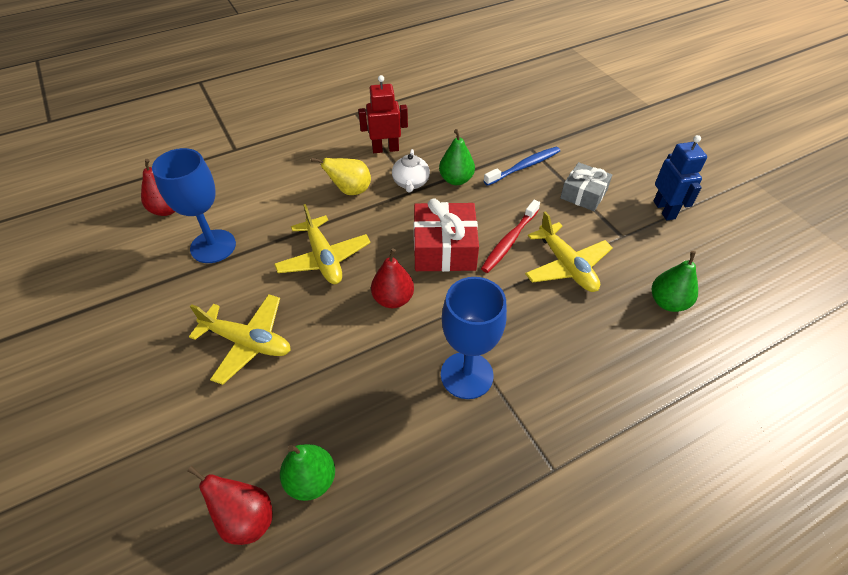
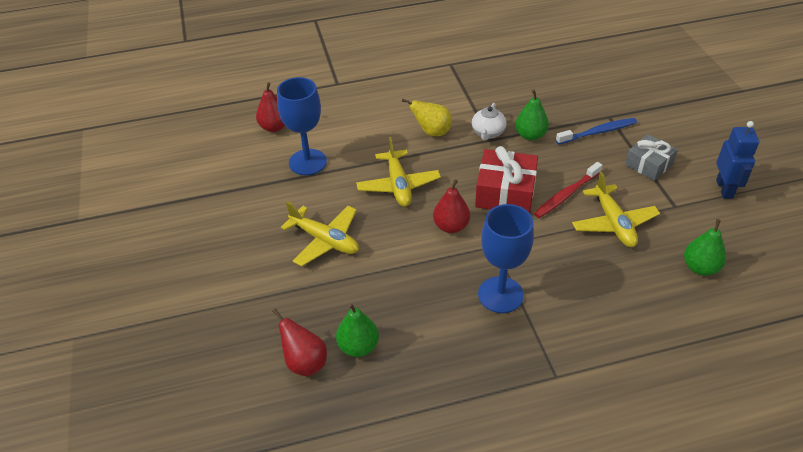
camera: 15 degrees right, 5 degrees down
red robot [358,75,408,153] -> none

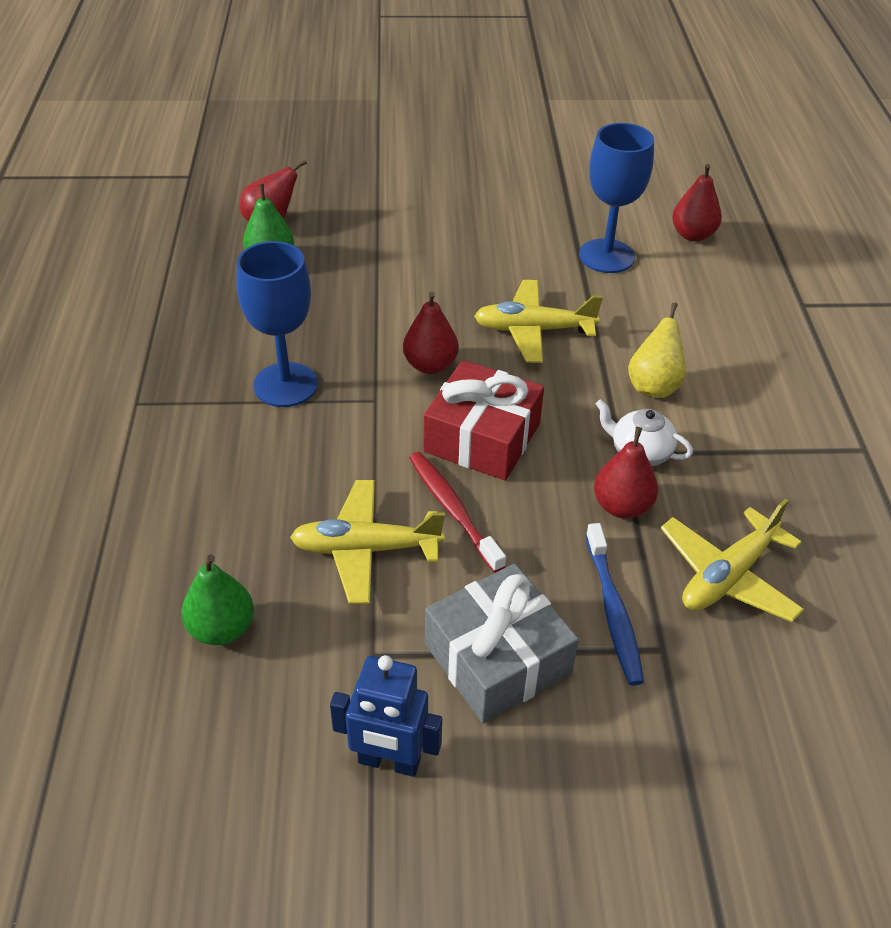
camera: 100 degrees right, 0 degrees up
yellow plane [281,201,359,267] -> yellow plane moved to [661,499,804,622]
green pear [515,89,549,141] -> red pear [594,427,658,518]
grey gift [625,134,678,181] -> grey gift [425,563,579,724], size x1.52

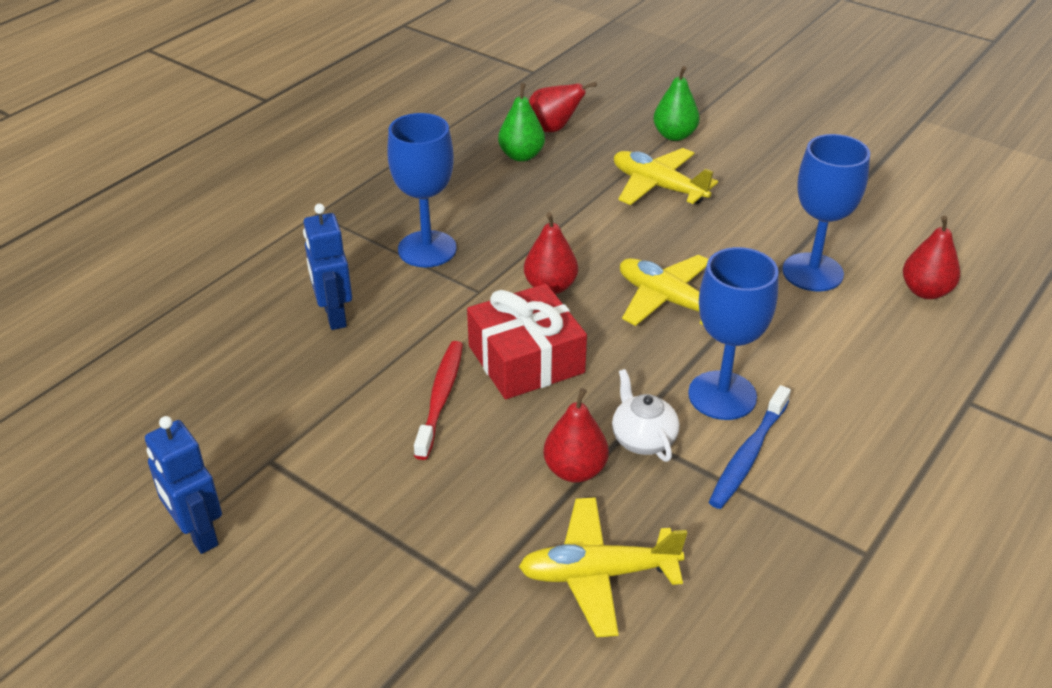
camera: 40 degrees right, 5 degrees down
green pear [182,554,254,645] -> green pear moved to [653,66,700,141]
yellow plane [290,480,445,604] -> yellow plane moved to [614,148,718,205]
grey gift [425,563,579,724] -> none
blue toothbrush [586,523,644,686] -> blue toothbrush moved to [709,385,791,509]
yellow pear [628,302,686,398] -> blue goblet [688,247,779,420]
none -> blue robot [303,204,352,330]

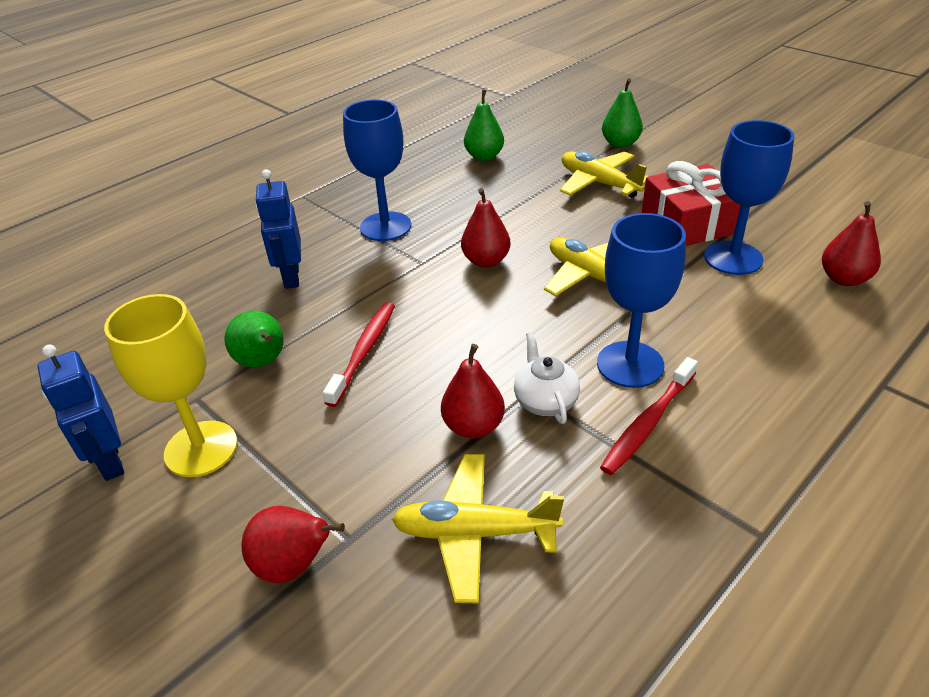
camera: 10 degrees right, 0 degrees up
red gift [467,284,587,399] -> red gift moved to [642,161,740,246]
red pear [529,82,597,132] -> red pear moved to [242,506,345,583]
blue toothbrush [709,385,791,509] -> red toothbrush [600,357,698,475]
none -> yellow goblet [104,294,238,477]
none -> green pear [224,311,284,368]

